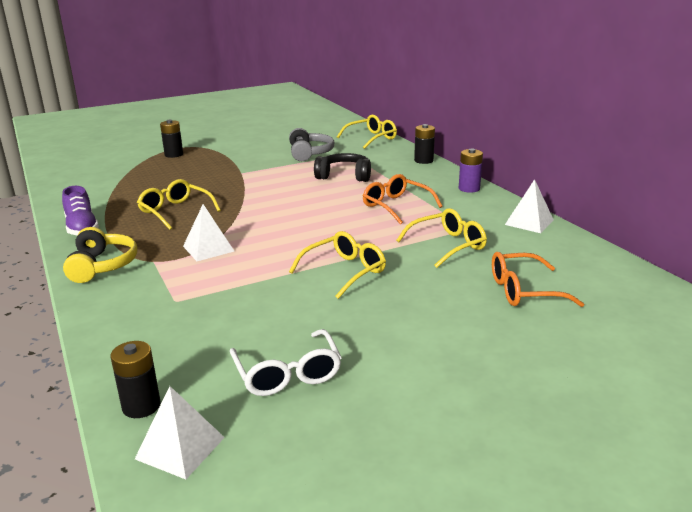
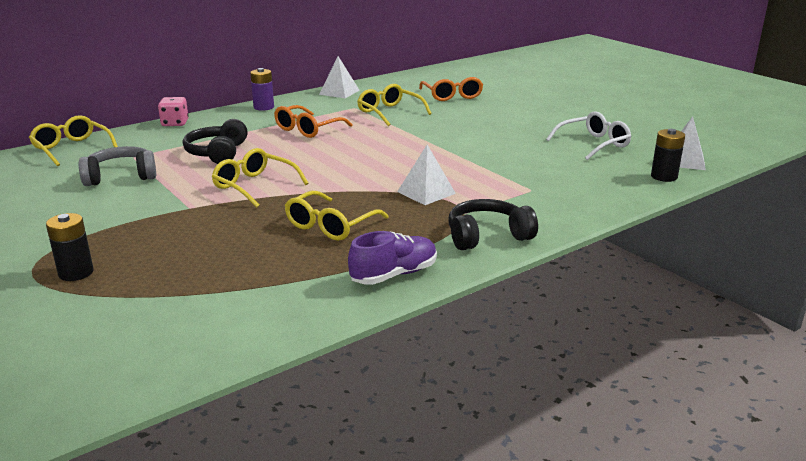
camera: 100 degrees left, 0 degrees up
yellow headphones [63,227,137,283] -> black headphones [448,199,538,250]
yellow glasses [289,231,386,299] -> yellow glasses moved to [212,148,309,208]
black battery [414,124,435,164] -> pink dice [158,97,189,126]

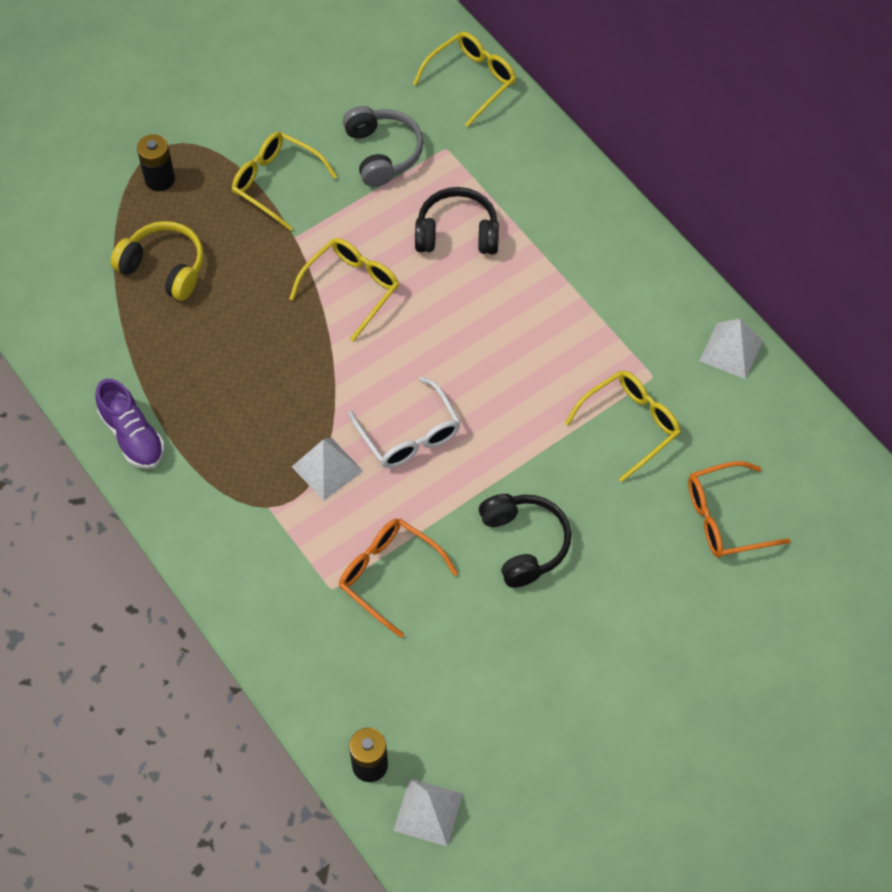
camera: 90 degrees right, 35 degrees up
pink dice [158,97,189,126] -> none
purple battery [250,68,274,111] -> none
orange glasses [274,105,353,138] -> orange glasses moved to [339,518,458,638]
yellow glasses [285,191,389,241] -> yellow glasses moved to [232,132,337,231]
black headphones [448,199,538,250] -> black headphones moved to [479,494,571,588]
white glasses [546,111,631,160] -> white glasses moved to [348,376,461,468]
none -> yellow headphones [111,221,204,301]

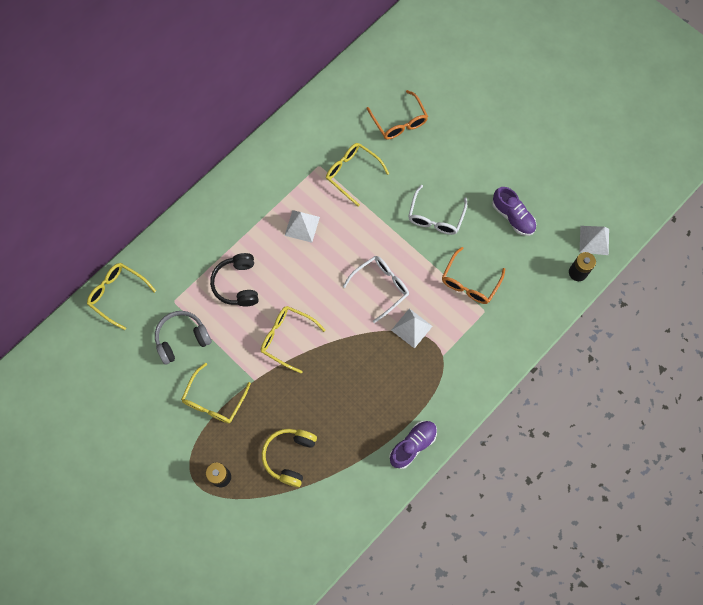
camera: 100 degrees left, 10 degrees up
black headphones [479,494,571,588] -> white glasses [408,185,467,235]
white pyramid [699,319,763,379] -> white pyramid moved to [285,210,320,243]
none -> purple shoe [492,187,536,236]

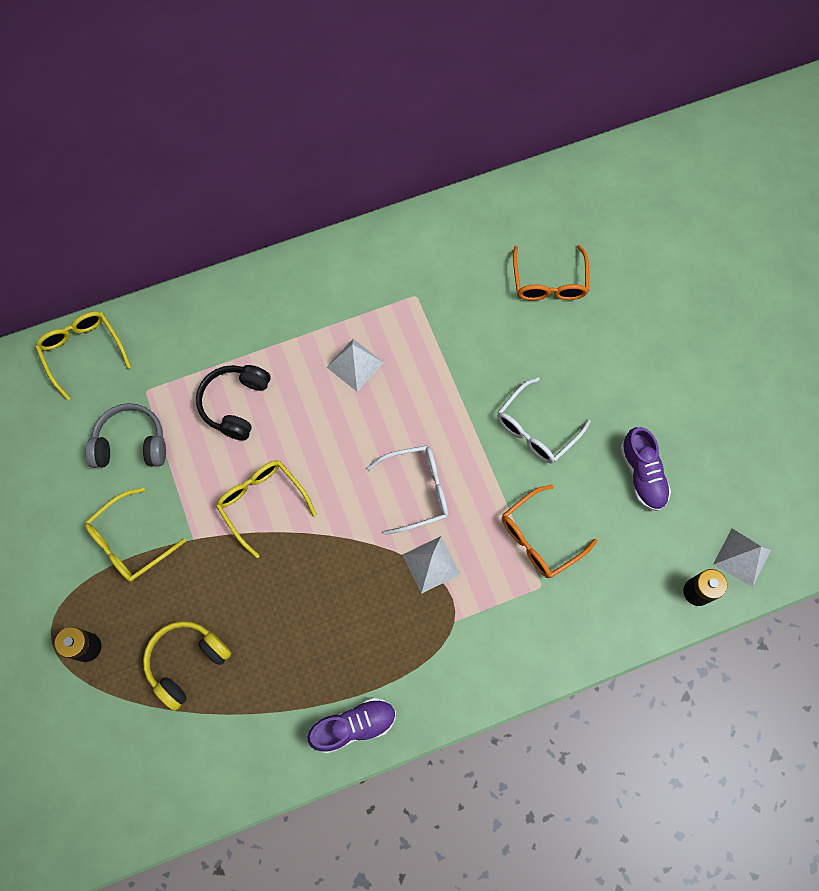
camera: 25 degrees right, 0 degrees up
yellow glasses [326,143,389,206] -> none

